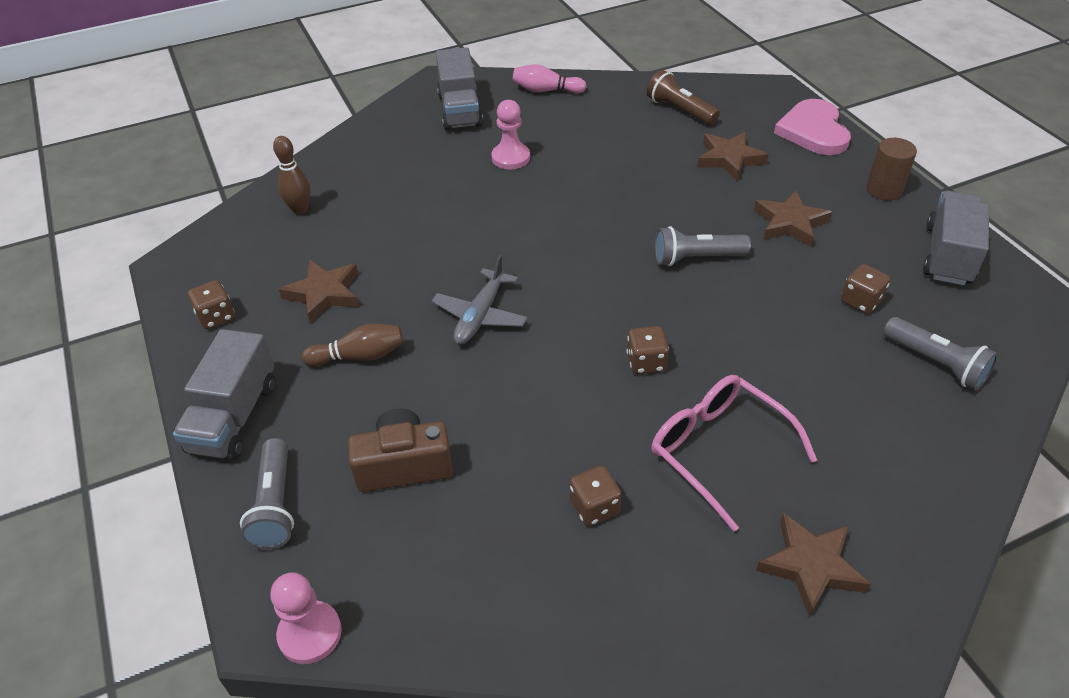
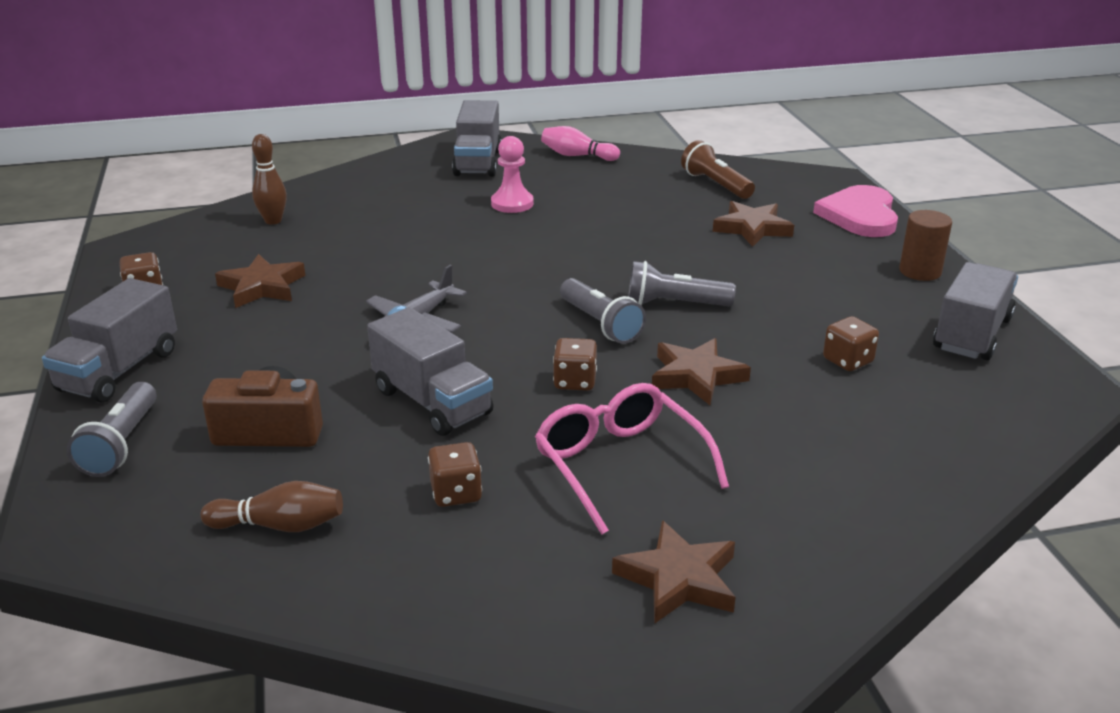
camera: 10 degrees right, 15 degrees down
pink pawn [270,572,342,664] -> none
brown bowling pin [302,323,404,367] -> brown bowling pin moved to [201,481,343,532]
brown star [754,191,832,247] -> brown star moved to [652,338,751,405]
grey flashlight [883,317,998,391] -> grey flashlight moved to [560,278,646,344]
none -> grey truck [367,307,493,436]

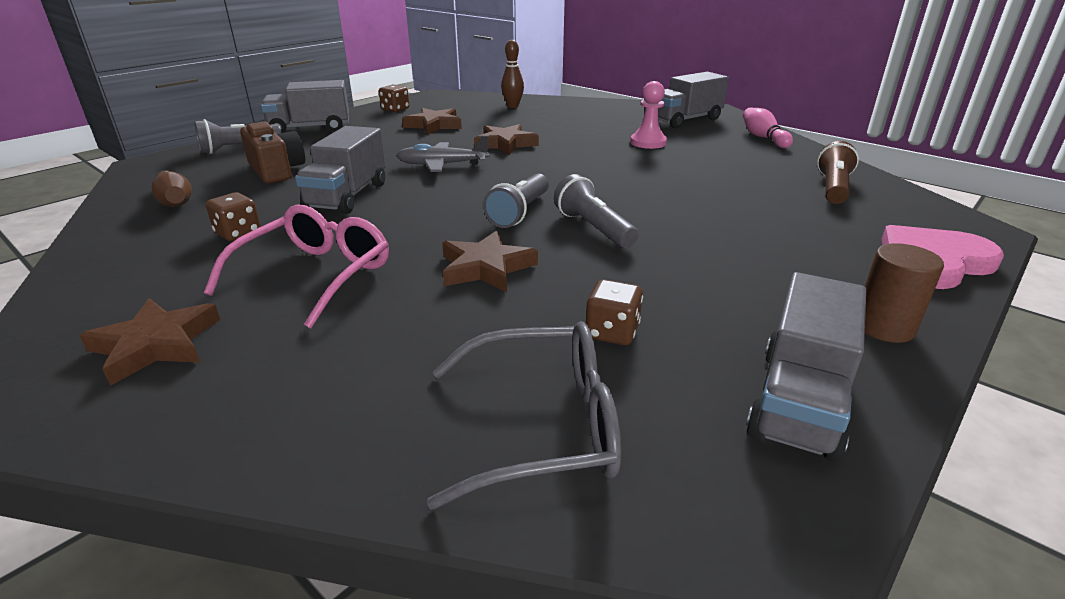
camera: 55 degrees right, 0 degrees up
brown dice [553,338,597,391] -> none
brown star [713,201,794,247] -> brown star moved to [474,124,539,155]
grey truck [933,262,1018,360] -> grey truck turned 120 degrees clockwise [746,272,866,462]
none -> grey glasses [427,321,621,509]

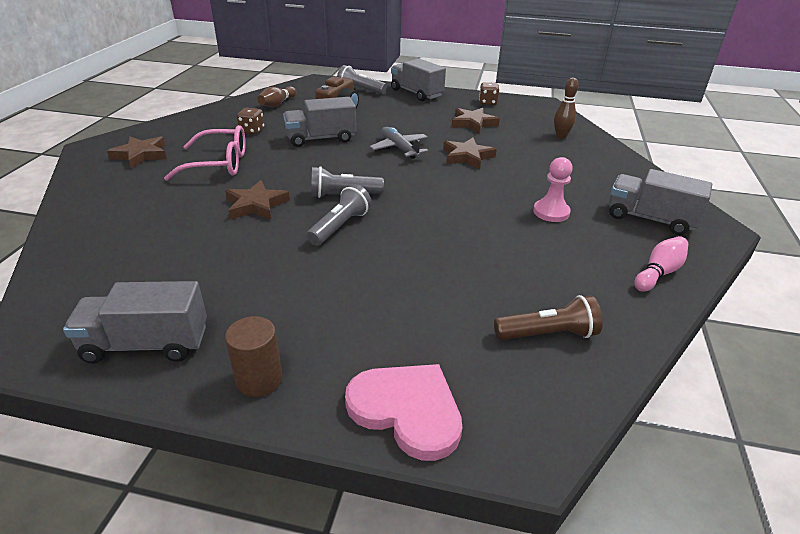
camera: 60 degrees right, 5 degrees up
grey glasses [427,321,621,509] -> none
brown dice [586,279,643,345] -> none

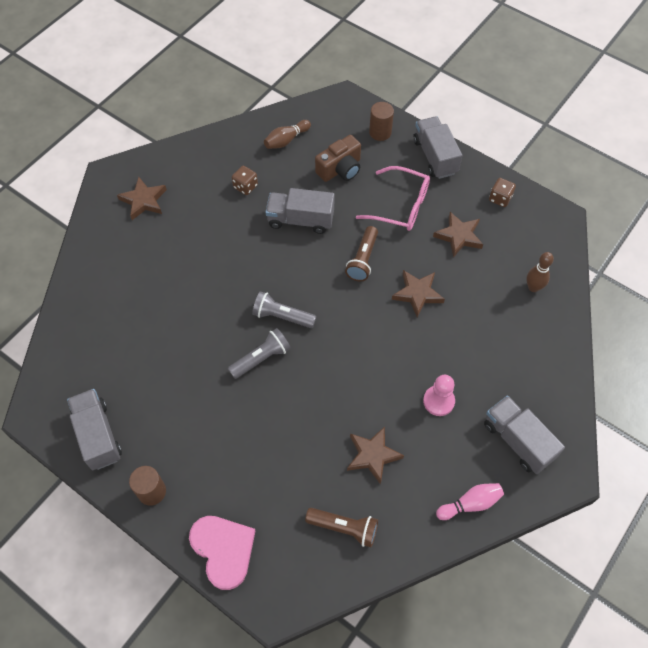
camera: 25 degrees right, 25 degrees up
grey truck [63,281,207,364] -> grey truck turned 45 degrees clockwise [67,389,122,470]
pink glasses [164,125,246,181] -> pink glasses moved to [356,166,430,231]
brown star [225,180,290,220] -> brown star moved to [347,426,404,485]
grey flashlight [337,65,387,94] -> brown cylinder [369,102,394,141]
grey plane [369,127,429,159] -> brown flashlight [345,226,378,281]

